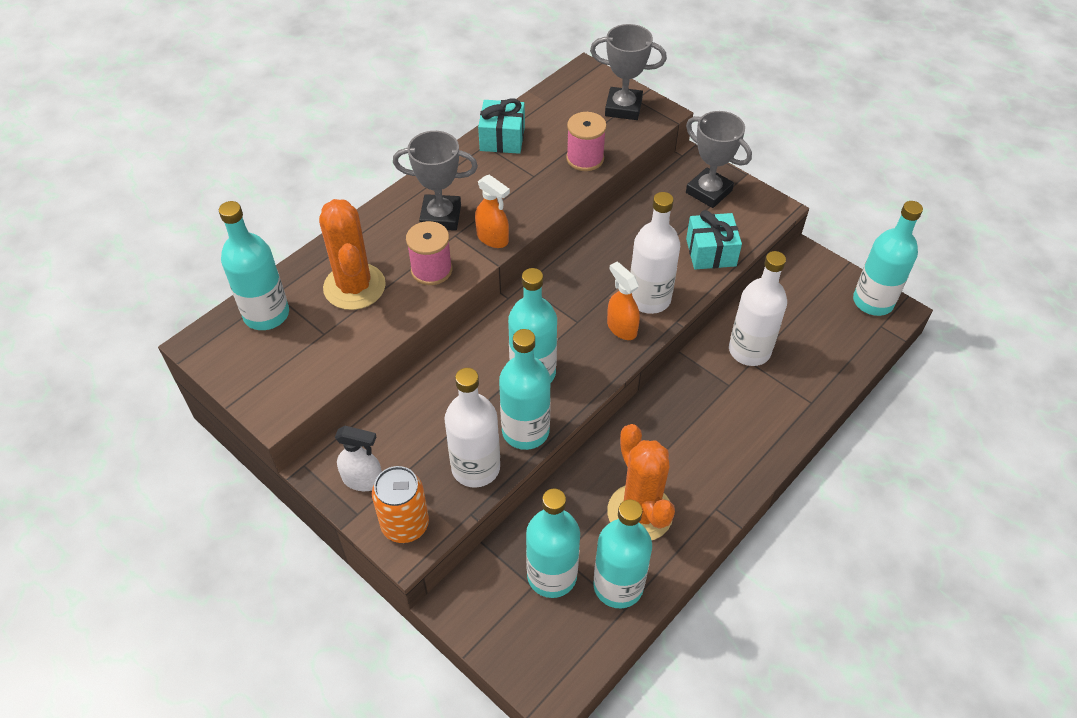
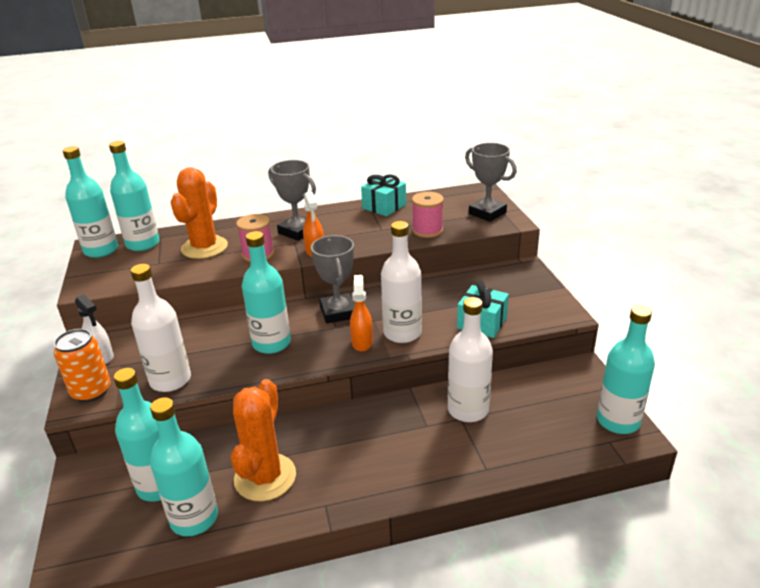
camera: 35 degrees right, 20 degrees down
turquoise bottle [499,329,551,450] -> turquoise bottle moved to [63,146,118,258]
grey trophy [686,111,752,208] -> grey trophy moved to [311,235,354,323]

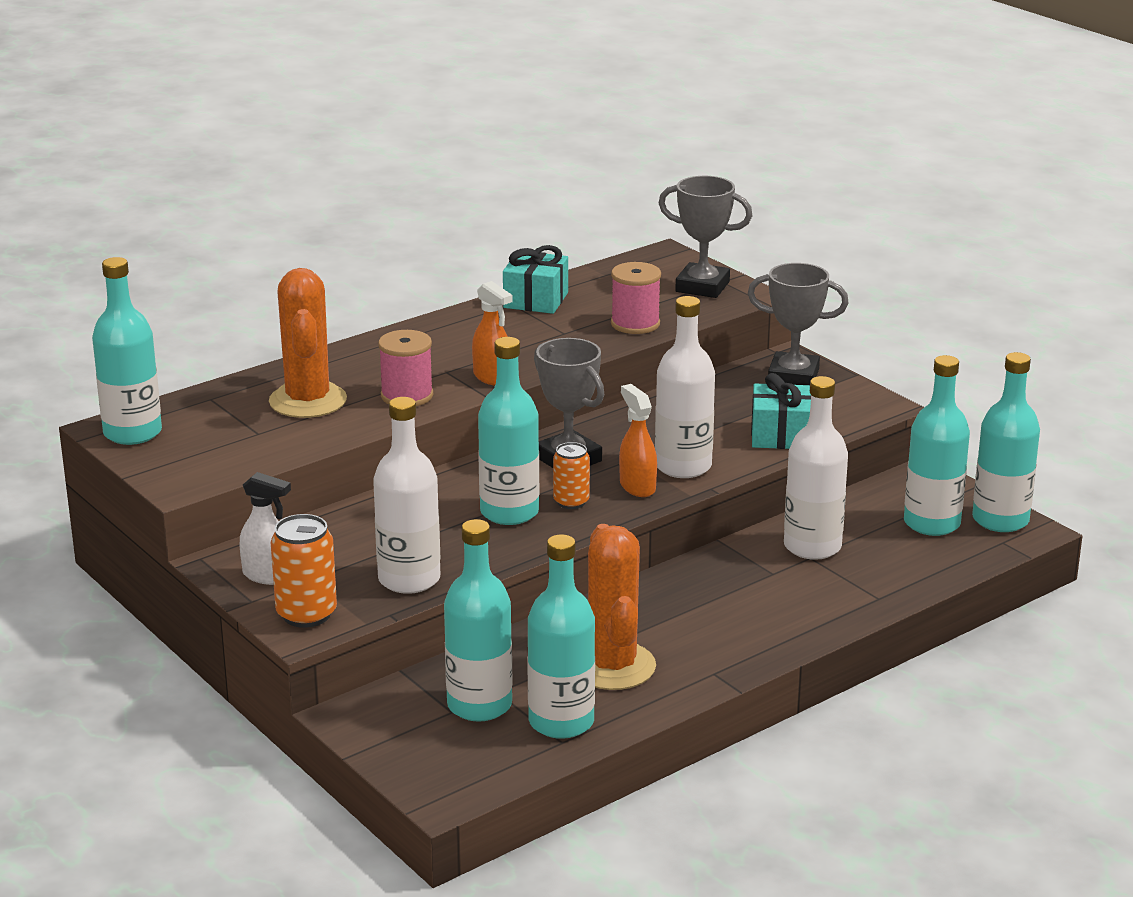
camera: 25 degrees left, 5 degrees down
turquoise bottle [109,141,160,251] -> turquoise bottle moved to [904,355,970,536]
grey trophy [268,160,316,241] -> grey trophy moved to [748,263,849,385]
none -> orange can [553,442,590,509]

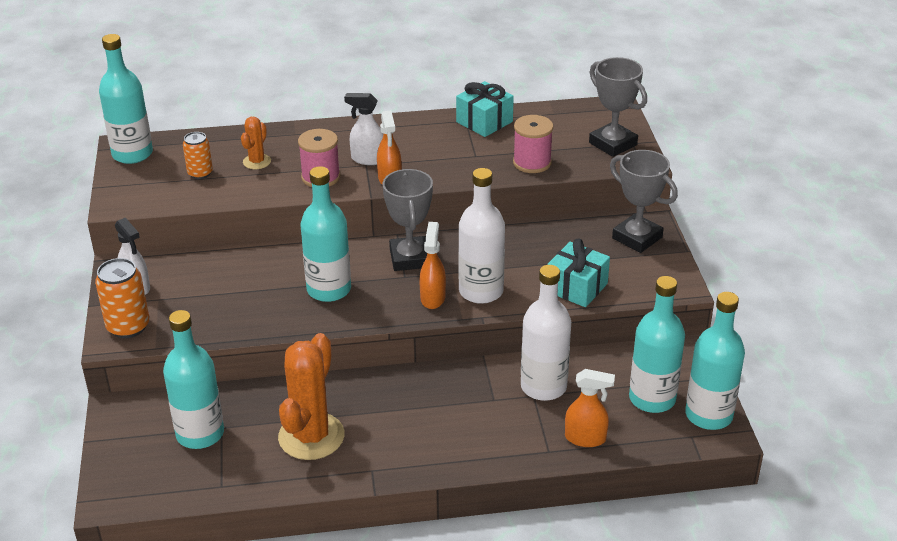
camera: 30 degrees right, 10 degrees up
orange cactus [269,268,347,418] -> orange cactus [241,117,271,169], size x0.50
white bottle [373,397,440,594] -> none
turquoise bottle [527,534,595,739] -> none
orange can [553,442,590,509] -> orange can moved to [183,132,213,179]
none -> white spray bottle [344,93,383,165]
none -> orange spray bottle [565,369,615,447]

